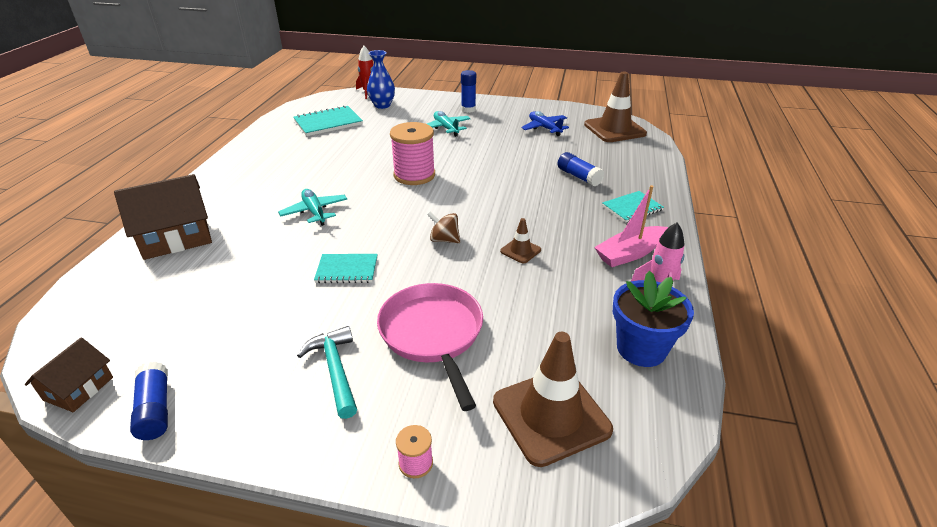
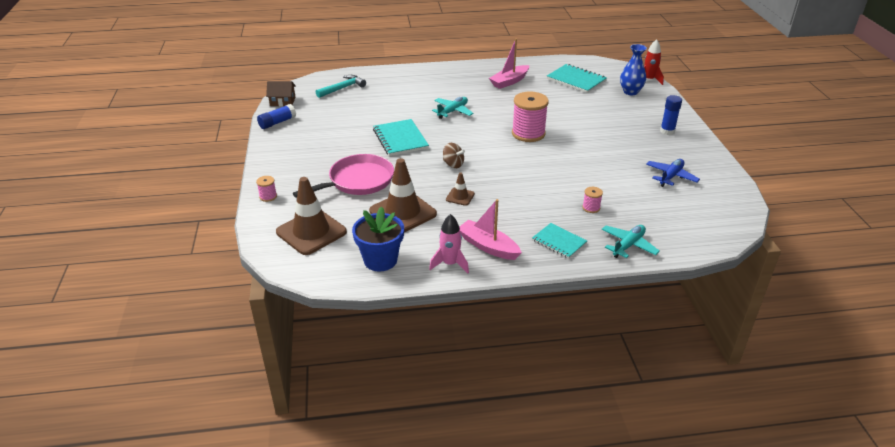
camera: 70 degrees right, 0 degrees up
brown house [114,174,212,260] -> none
turquoise hammer [297,326,357,419] -> turquoise hammer moved to [316,75,366,98]
turquoise notebook [314,254,378,283] -> turquoise notebook [373,119,429,156], size x1.52
turquoise plane [427,111,471,137] -> turquoise plane moved to [601,225,660,258]
brown spinning top [427,212,460,243] -> brown spinning top turned 120 degrees clockwise [443,143,465,168]
blue glue stick [557,152,604,186] -> pink spool [582,187,603,213]
brown traffic cone [584,72,647,142] -> brown traffic cone moved to [369,158,437,232]
none -> pink boat [489,39,529,89]

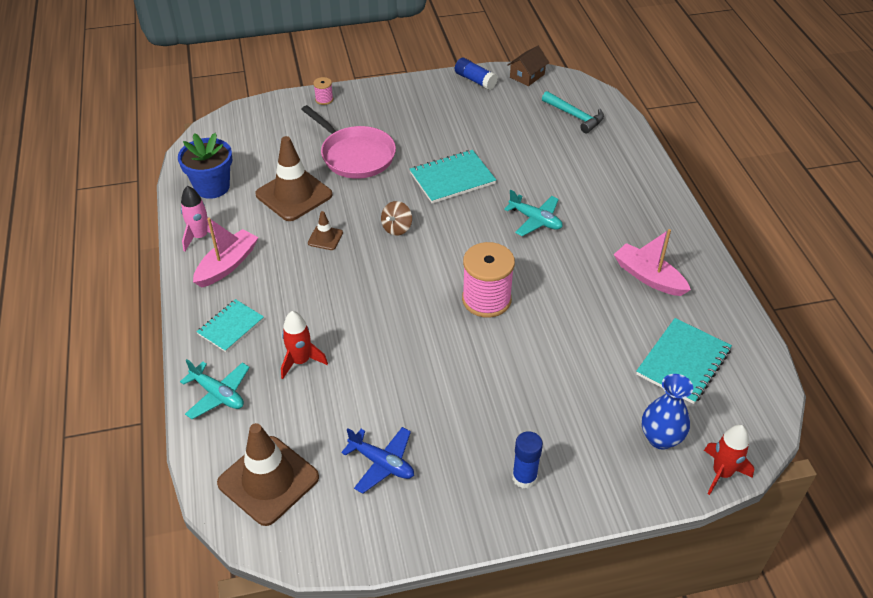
camera: 85 degrees right, 10 degrees up
brown house [266,81,296,106] -> brown house turned 45 degrees clockwise [508,46,549,86]
brown traffic cone [276,177,347,255] -> brown traffic cone moved to [217,423,319,526]
pink spool [582,187,603,213] -> red rocket [281,311,328,379]

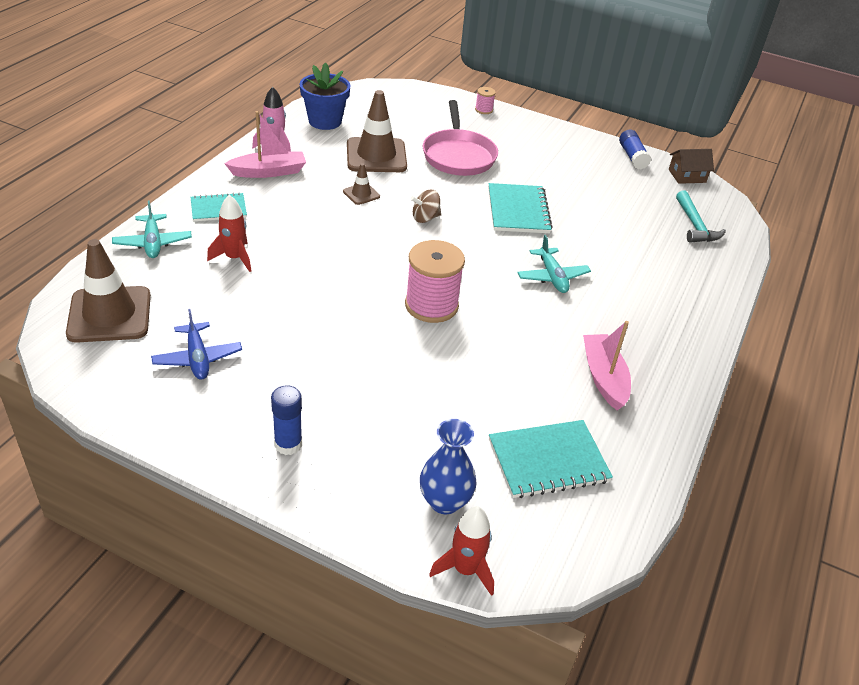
camera: 35 degrees right, 5 degrees down
turquoise notebook [410,150,496,204] -> turquoise notebook turned 75 degrees clockwise [488,183,553,234]

